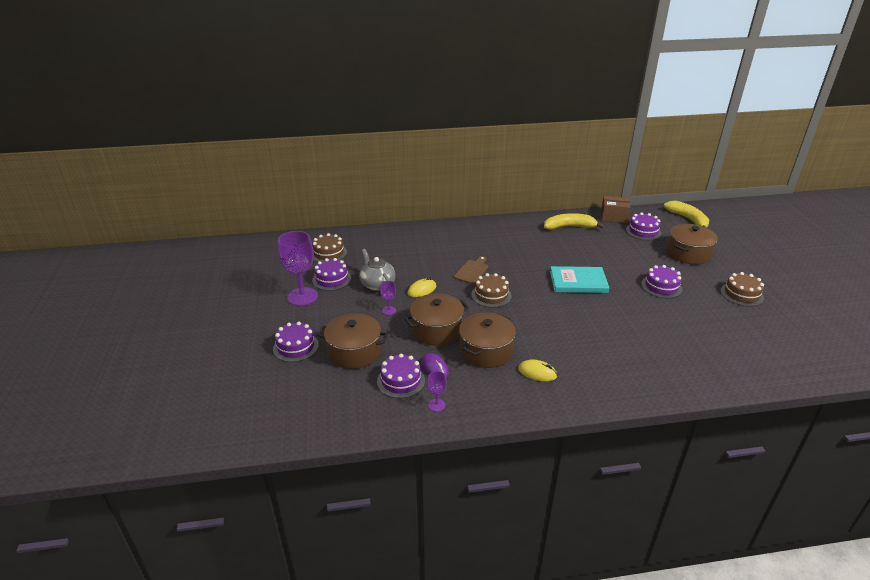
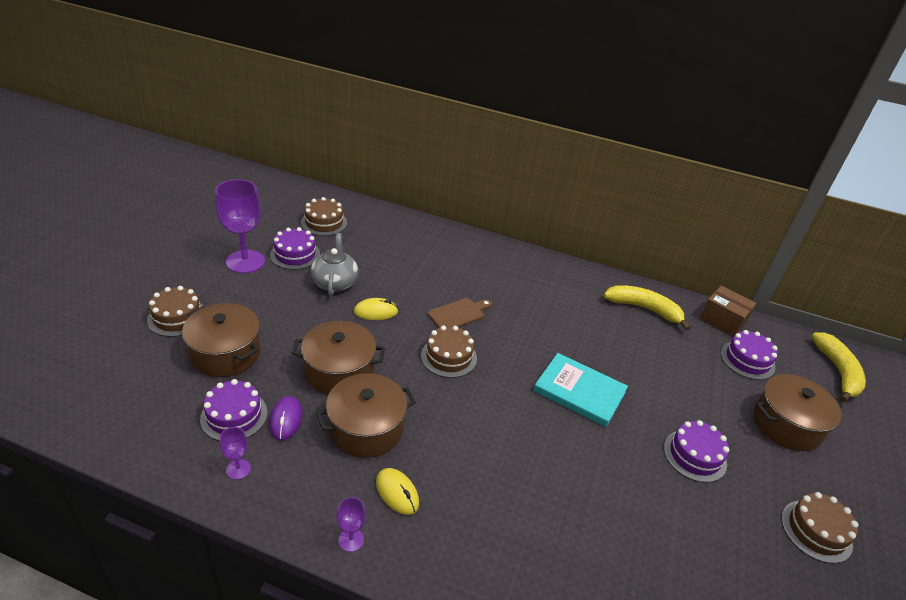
camera: 25 degrees right, 5 degrees up
purple cake [273,322,319,362] -> brown cake [147,286,203,337]
purple goblet [380,281,396,315] -> purple goblet moved to [337,497,366,552]

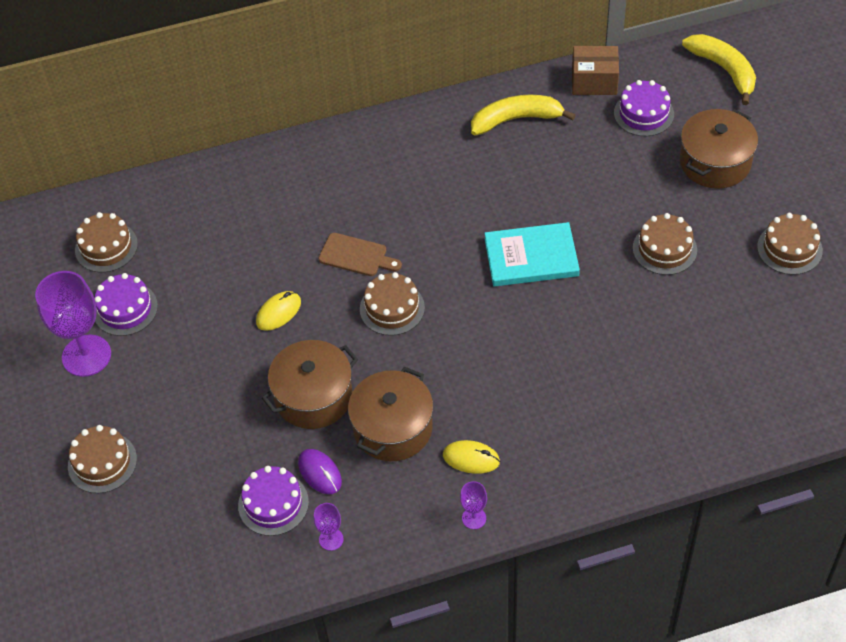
camera: 30 degrees left, 15 degrees up
brown pot [182,303,261,377] -> none
grey teapot [311,233,358,296] -> none
brown cutting board [428,298,492,328] -> brown cutting board turned 90 degrees clockwise [319,233,402,276]
purple cake [664,420,729,483] -> brown cake [633,213,697,275]

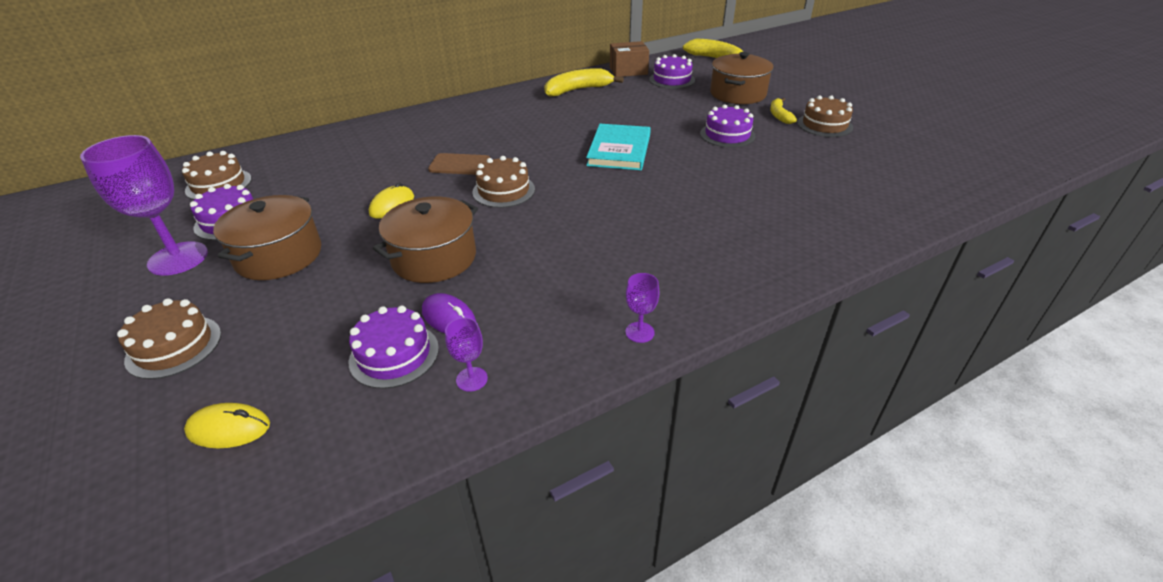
camera: 15 degrees left, 15 degrees down
brown pot [348,367,433,461] -> brown pot moved to [213,195,321,280]
yellow mouse [443,440,500,474] -> yellow mouse moved to [184,403,270,448]
turquoise book [484,222,580,287] -> turquoise book turned 60 degrees counterclockwise [586,124,651,170]
brown cake [633,213,697,275] -> purple cake [700,104,756,148]
none -> yellow banana [770,98,797,124]

